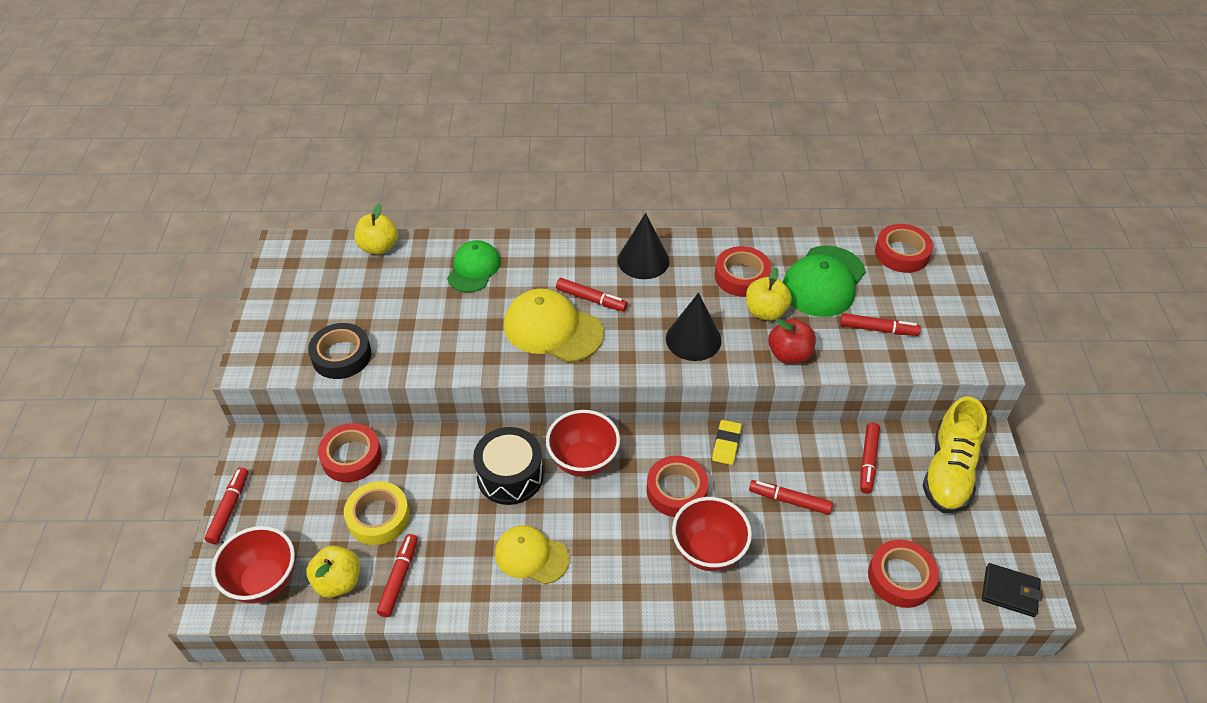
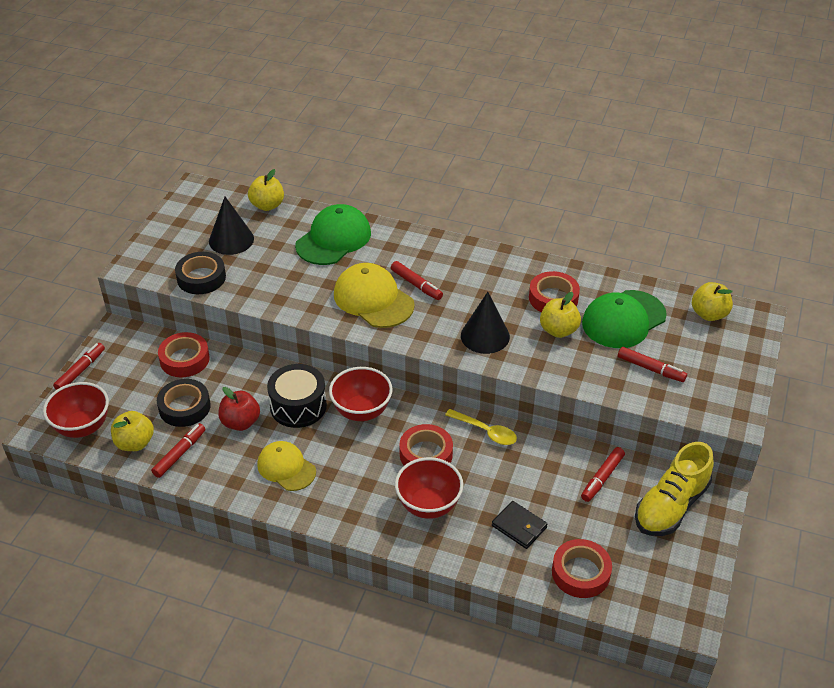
camera: 20 degrees right, 5 degrees down
yellow tape [344,481,410,545] -> black tape [157,379,211,427]
green cap [447,240,501,292] -> green cap [295,204,371,265], size x1.50
black cone [618,213,670,279] -> black cone moved to [209,197,254,255]
yellow eraser [712,420,742,465] -> yellow spoon [445,409,517,445]
red marker [749,480,833,515] -> none
red apple [768,319,816,364] -> red apple moved to [219,387,260,431]
red tape [875,224,933,273] -> yellow apple [692,282,733,321]
black wallet [982,563,1042,617] -> black wallet moved to [492,501,548,549]

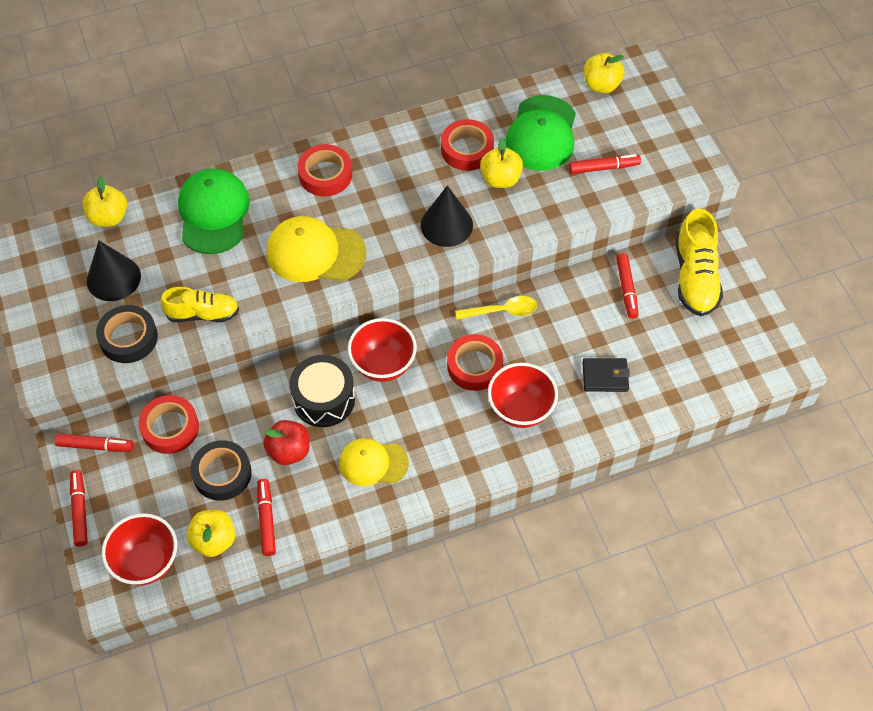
camera: 40 degrees left, 15 degrees up
red marker [391,261,443,300] -> red marker moved to [55,433,134,452]
red tape [552,539,612,598] -> red tape moved to [298,144,352,196]
none -> yellow shoe [160,287,239,322]

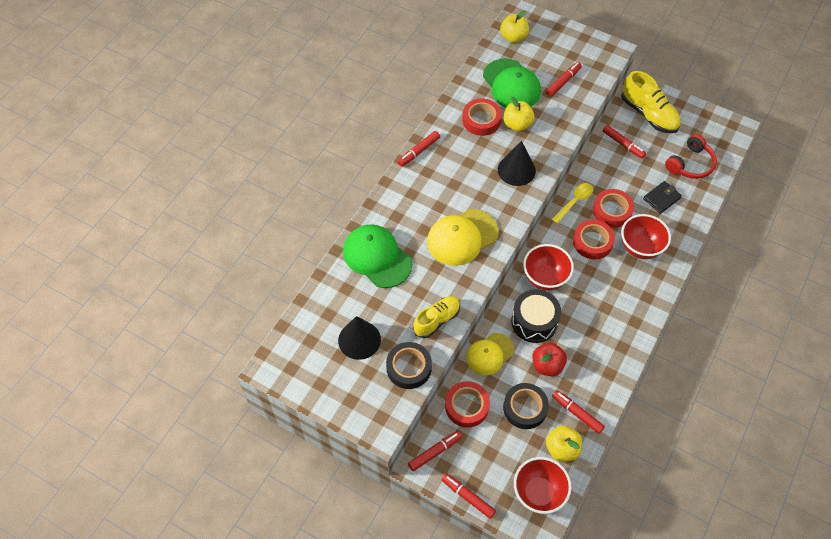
camera: 40 degrees left, 0 degrees up
yellow apple [83,176,127,227] -> none
red tape [298,144,352,196] -> red tape moved to [593,189,634,228]
yellow cap [339,438,409,486] -> yellow cap moved to [467,333,514,375]
none -> red marker [398,131,440,167]
none -> red headphones [665,134,717,179]

